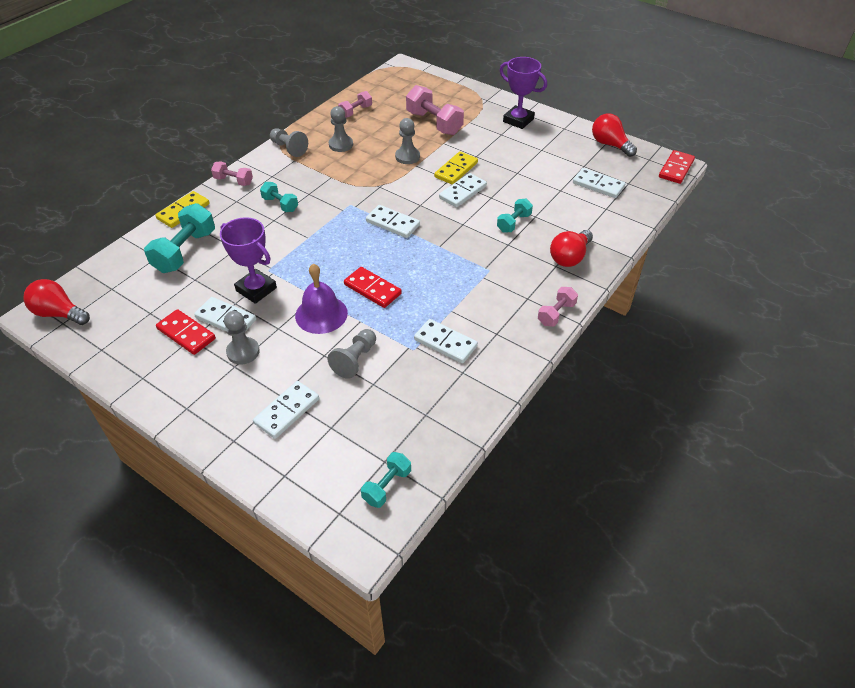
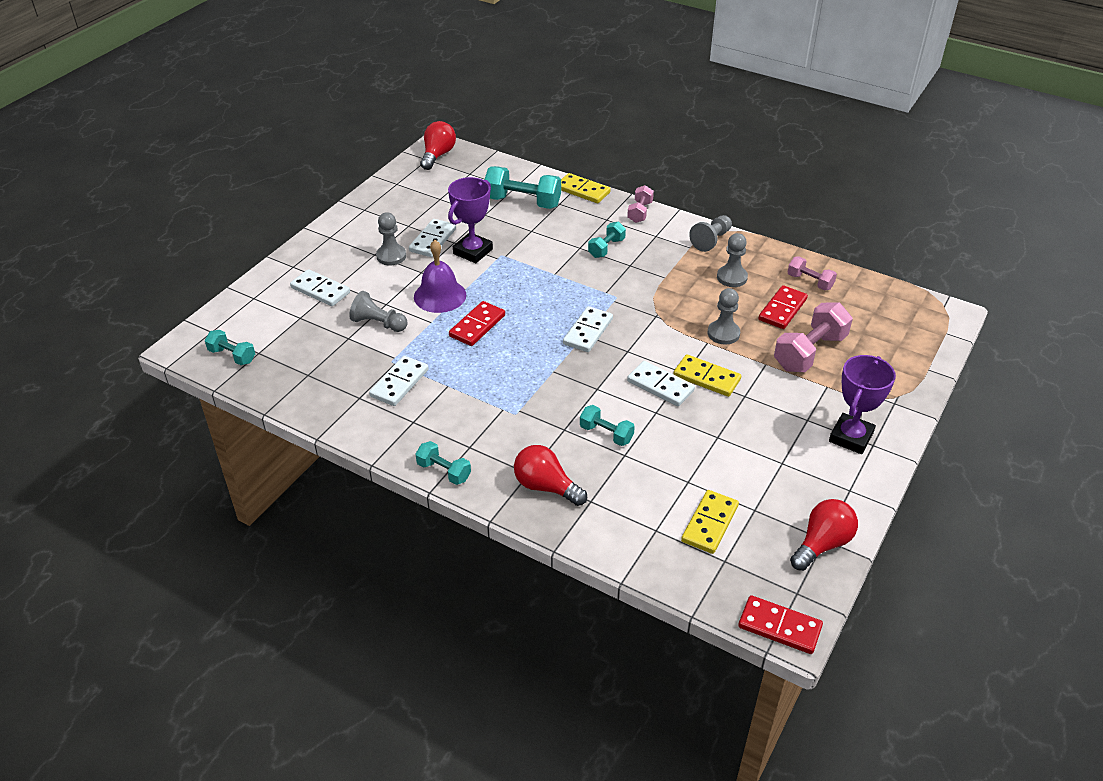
camera: 85 degrees right, 5 degrees down
red domino [156,309,216,355] -> red domino moved to [758,285,808,329]
pink dumbbell [538,287,578,327] -> turquoise dumbbell [416,441,471,485]
white domino [573,168,626,198] -> yellow domino [681,490,739,554]

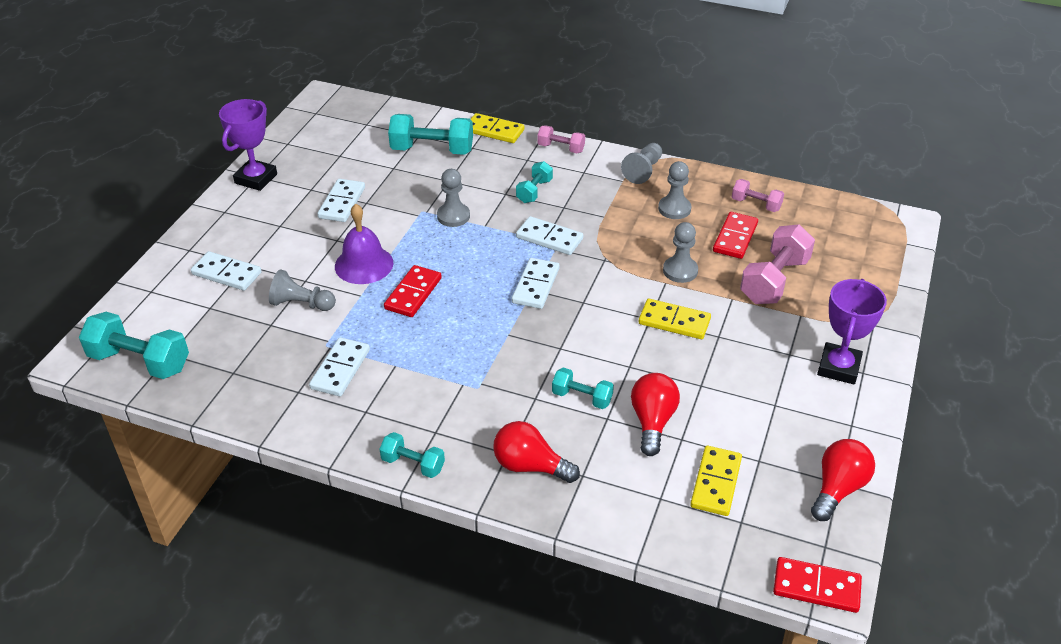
camera: 10 degrees left, 0 degrees up
turquoise dumbbell [205,330,255,365] -> turquoise dumbbell [79,312,189,379], size x1.76
grey pawn [376,212,406,265] -> grey pawn moved to [437,169,470,227]
red light bulb [420,121,456,170] -> red light bulb moved to [631,373,680,456]
purple trophy [448,177,493,263] -> purple trophy moved to [219,99,277,191]
pink dumbbell [627,185,654,223] -> pink dumbbell turned 75 degrees counterclockwise [537,125,585,153]
white domino [627,361,695,406] -> white domino moved to [516,216,583,255]

